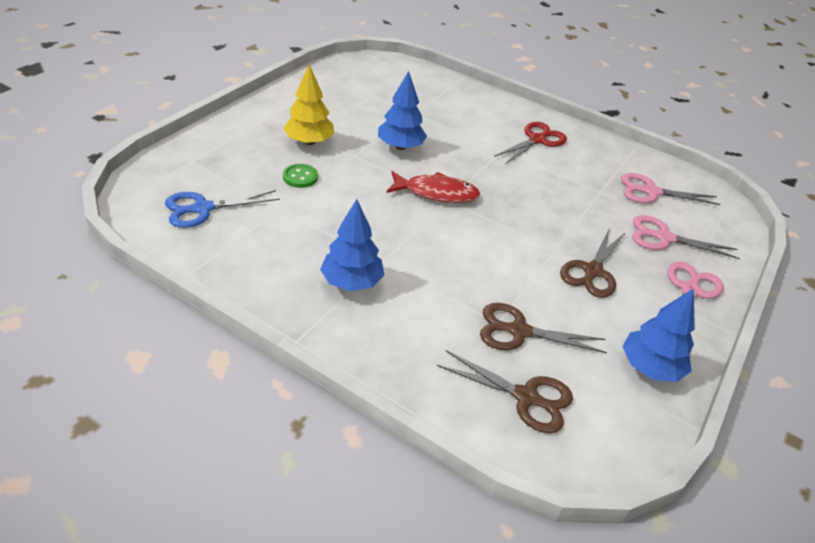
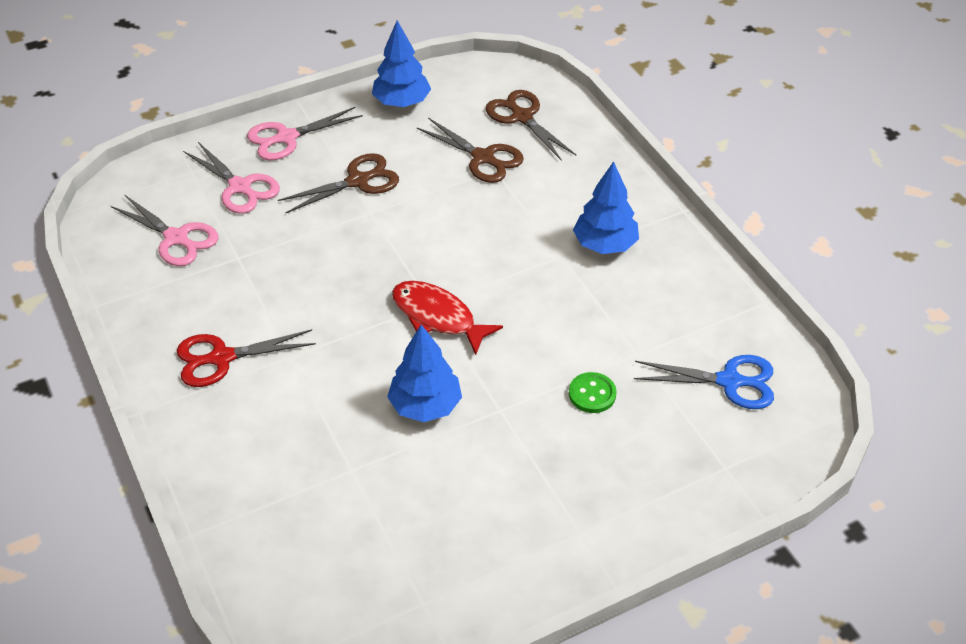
camera: 145 degrees left, 5 degrees up
yellow tree [283,65,334,145] -> none

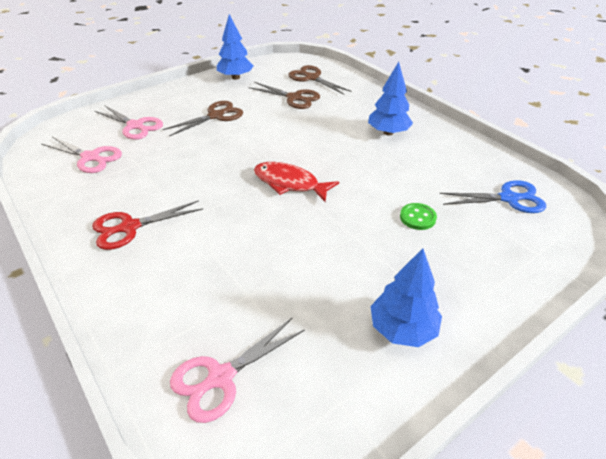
camera: 10 degrees left, 5 degrees down
pink scissors [247,107,363,160] -> pink scissors moved to [170,318,305,423]
blue tree [387,325,462,422] -> blue tree moved to [371,248,442,347]

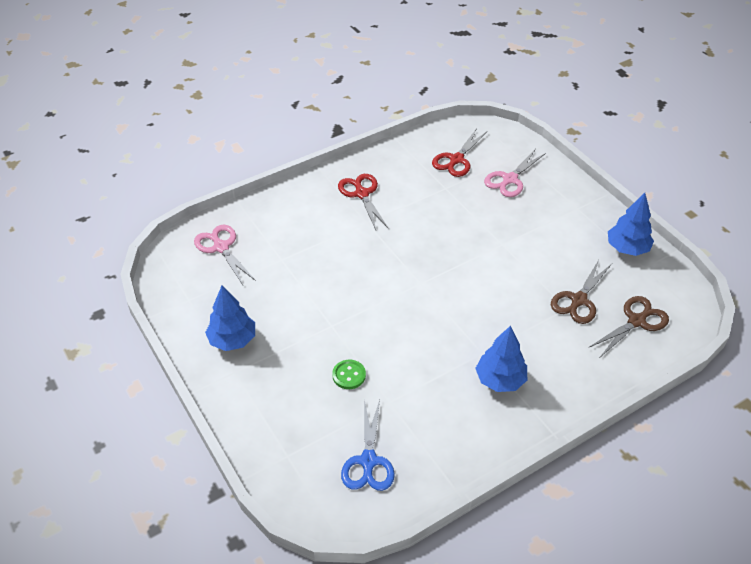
camera: 95 degrees right, 5 degrees up
pink scissors [42,137,122,173] -> red scissors [432,128,487,177]
brown scissors [163,101,243,136] -> none
red fish [254,162,339,202] -> none

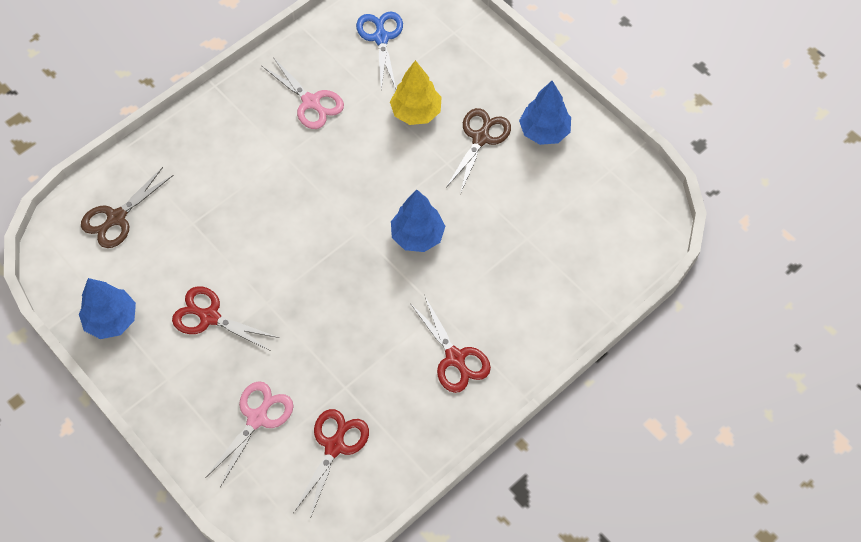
camera: 170 degrees right, 15 degrees up
pink scissors [194,225,256,285] -> pink scissors moved to [262,57,344,129]
green button [332,360,366,389] -> yellow tree [390,60,442,125]
blue tree [475,326,527,392] -> blue tree moved to [391,190,445,252]
brown scissors [551,260,612,324] -> brown scissors moved to [446,108,511,194]
none -> red scissors [172,286,279,351]

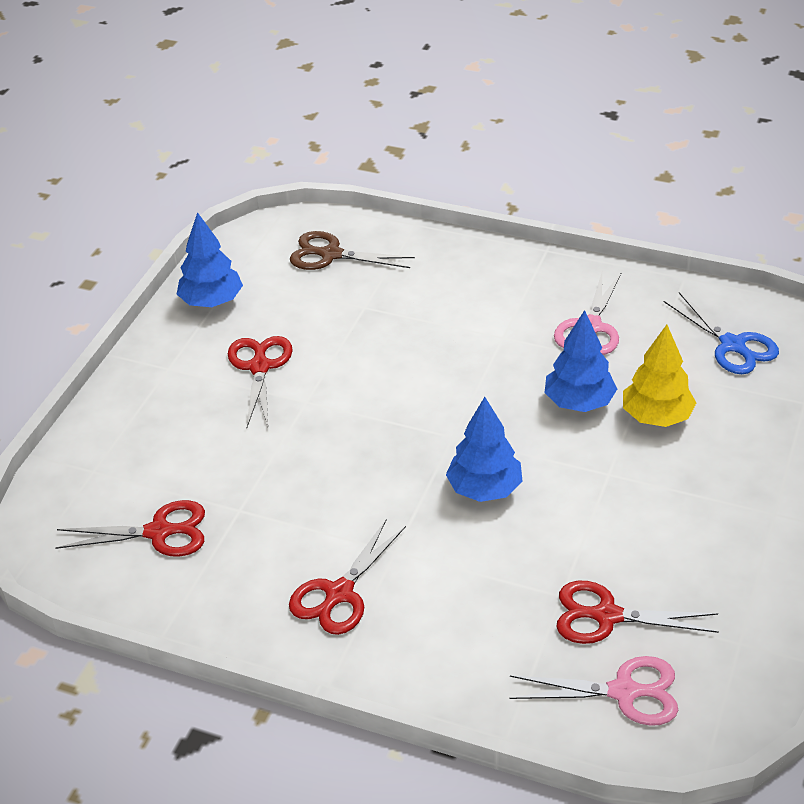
camera: 65 degrees right, 20 degrees down
pink scissors [205,381,294,487] -> pink scissors moved to [509,656,678,726]
blue scissors [356,12,403,90] -> blue scissors turned 90 degrees clockwise [664,292,779,374]
brown scissors [446,108,511,194] -> none
blue tree [519,81,571,145] -> blue tree moved to [545,310,617,412]
none -> red scissors [556,581,719,644]

